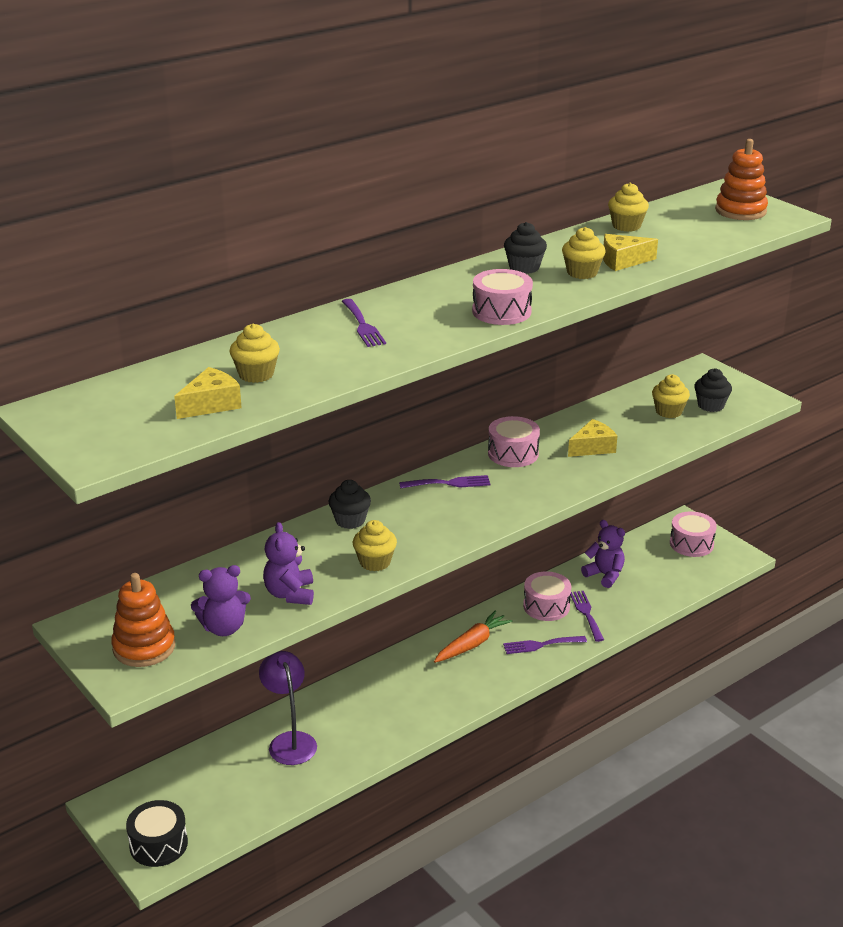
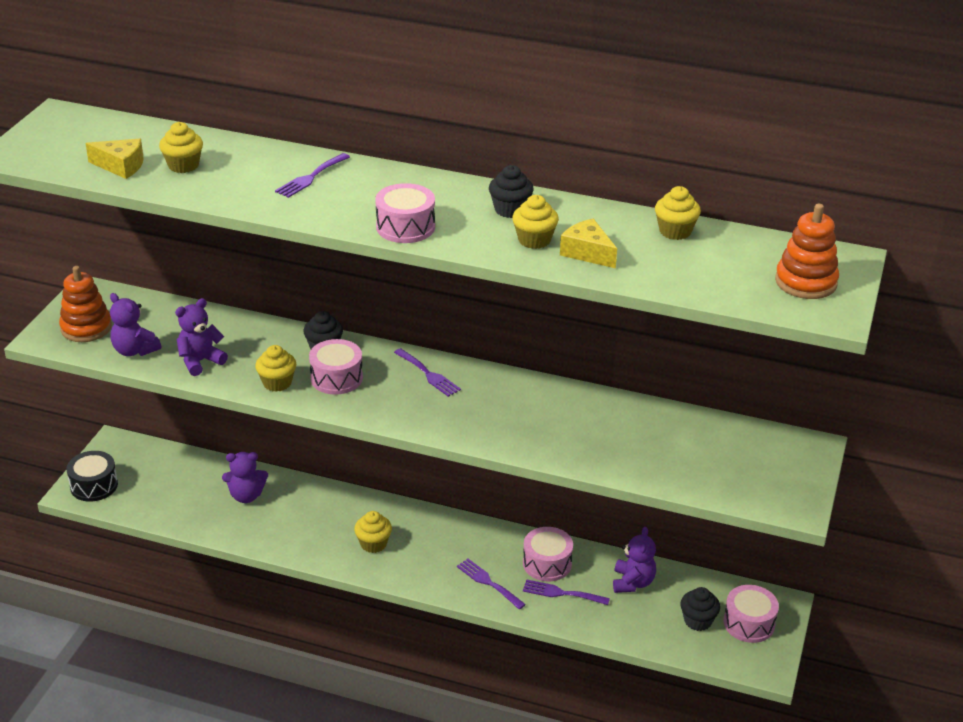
camera: 55 degrees right, 5 degrees up
purple lamp [259,651,317,765] -> purple teddy bear [222,452,268,503]
orange carrot [434,611,512,663] -> none
pink drum [488,416,540,467] -> pink drum moved to [309,339,363,395]
yellow cheese [568,419,617,457] -> none
purple fork [570,591,604,642] -> purple fork turned 120 degrees counterclockwise [523,579,610,605]
yellow cupcake [652,374,690,418] -> yellow cupcake moved to [354,511,392,553]
black cupcake [694,368,732,412] -> black cupcake moved to [680,587,720,631]

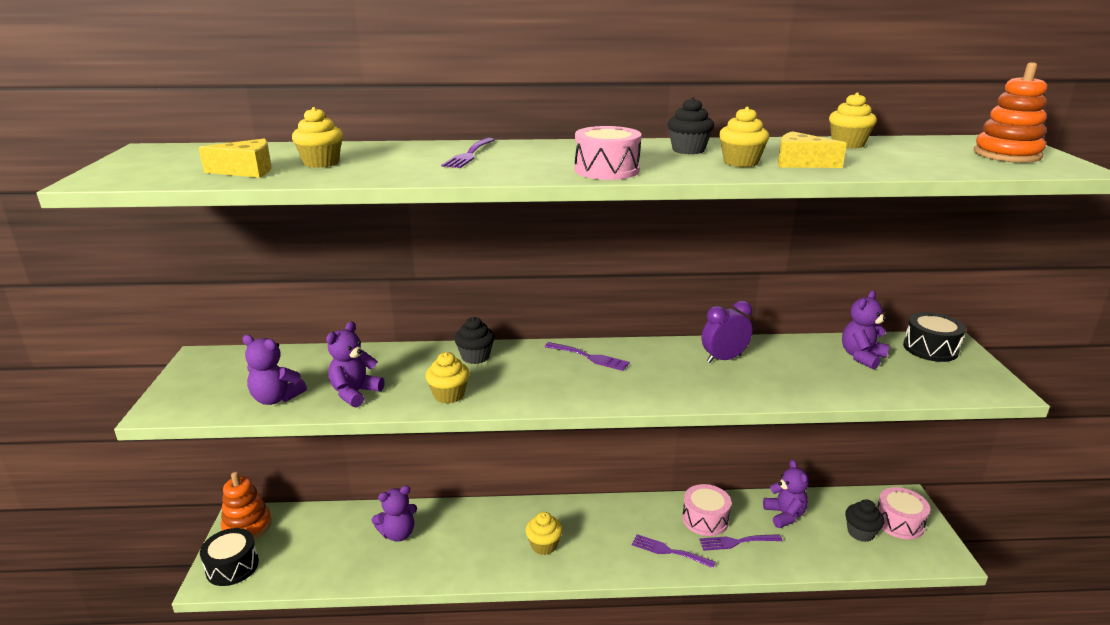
camera: 20 degrees left, 10 degrees down
orange stacking toy [59,266,112,342] -> orange stacking toy moved to [221,472,272,540]
pink drum [309,339,363,395] -> none
none -> purple clock [702,301,753,363]
none -> purple teddy bear [842,290,889,369]
none -> black drum [903,312,966,362]

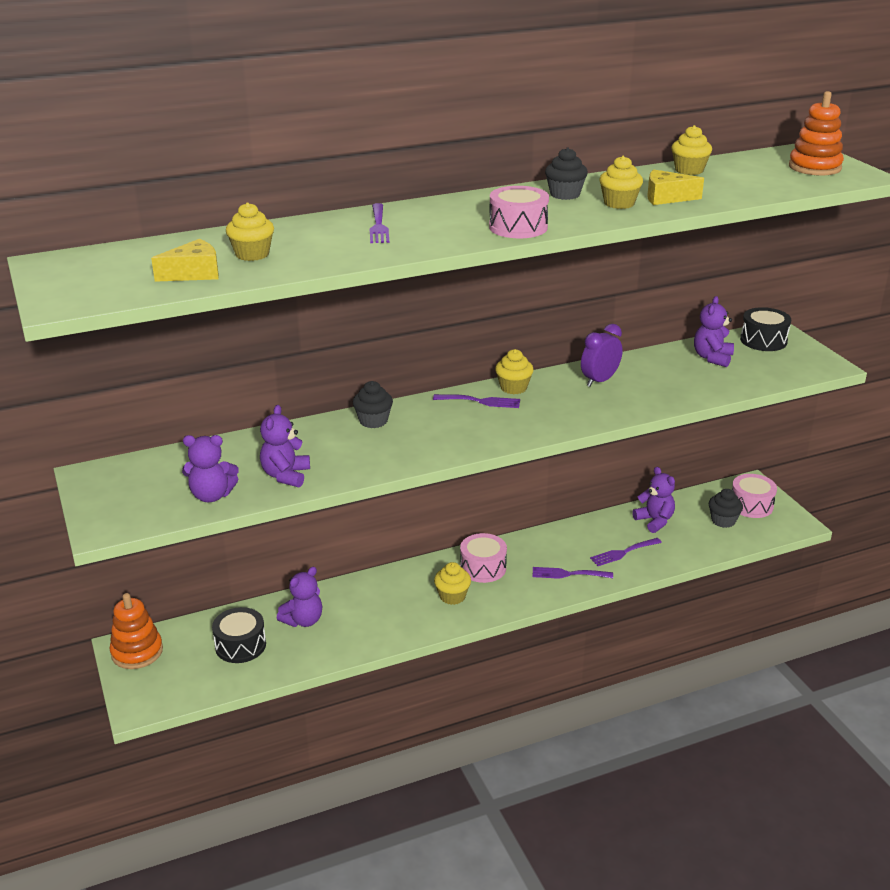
camera: 20 degrees left, 5 degrees up
black drum [200,528,259,586] -> black drum moved to [212,607,266,663]
yellow cupcake [425,352,470,404] -> yellow cupcake moved to [495,349,534,394]
pink drum [682,484,731,536] -> pink drum moved to [460,533,507,583]

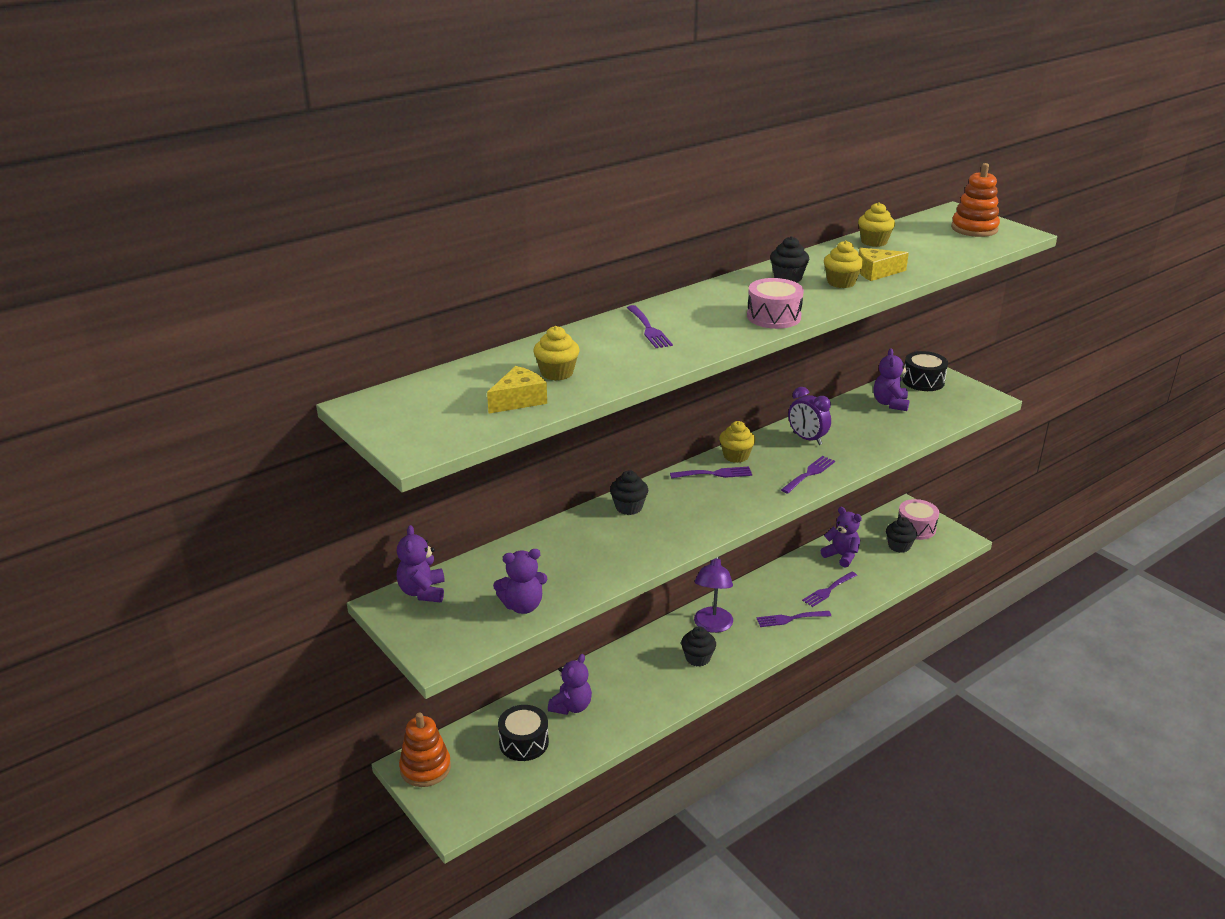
camera: 15 degrees left, 0 degrees up
purple teddy bear [260,405,310,487] -> purple teddy bear moved to [397,525,445,602]
yellow cupcake [434,562,471,605] -> black cupcake [681,626,716,667]
pink drum [460,533,507,583] -> purple lamp [694,557,733,633]
purple clock [581,324,623,387] -> purple clock turned 75 degrees counterclockwise [788,387,831,445]
none -> purple fork [781,456,835,494]

